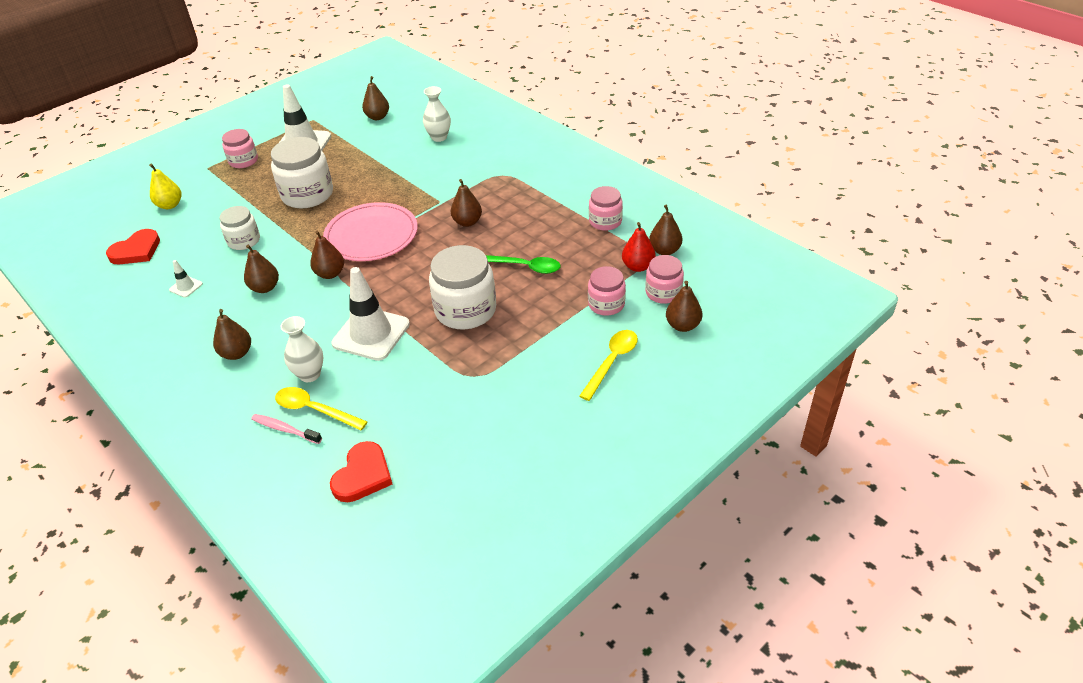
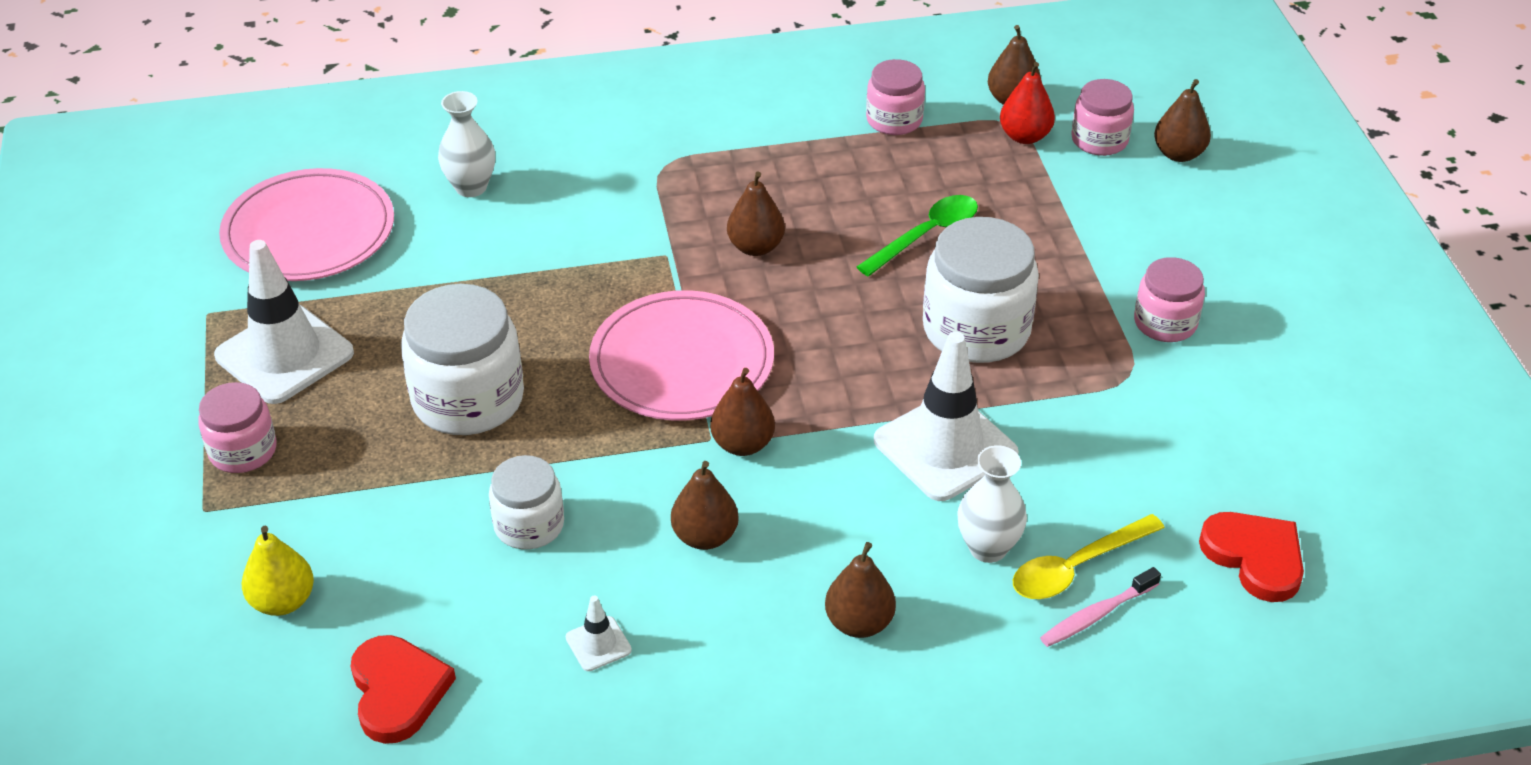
camera: 60 degrees left, 0 degrees up
brown pear [362,76,389,120] -> pink plate [219,168,394,281]
yellow spoon [579,330,638,401] -> none
pink jar [588,266,626,316] -> pink jar moved to [1134,257,1205,342]

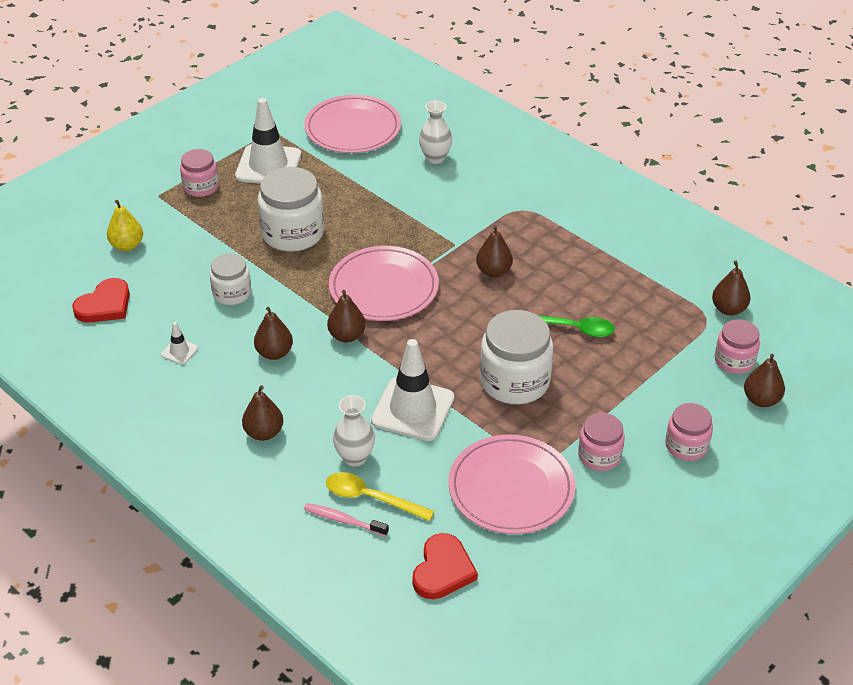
camera: 55 degrees right, 0 degrees up
pink jar [866,59,925,135] -> pink jar moved to [665,403,713,461]
red pear [1000,62,1055,144] -> none
none -> pink plate [448,435,575,534]

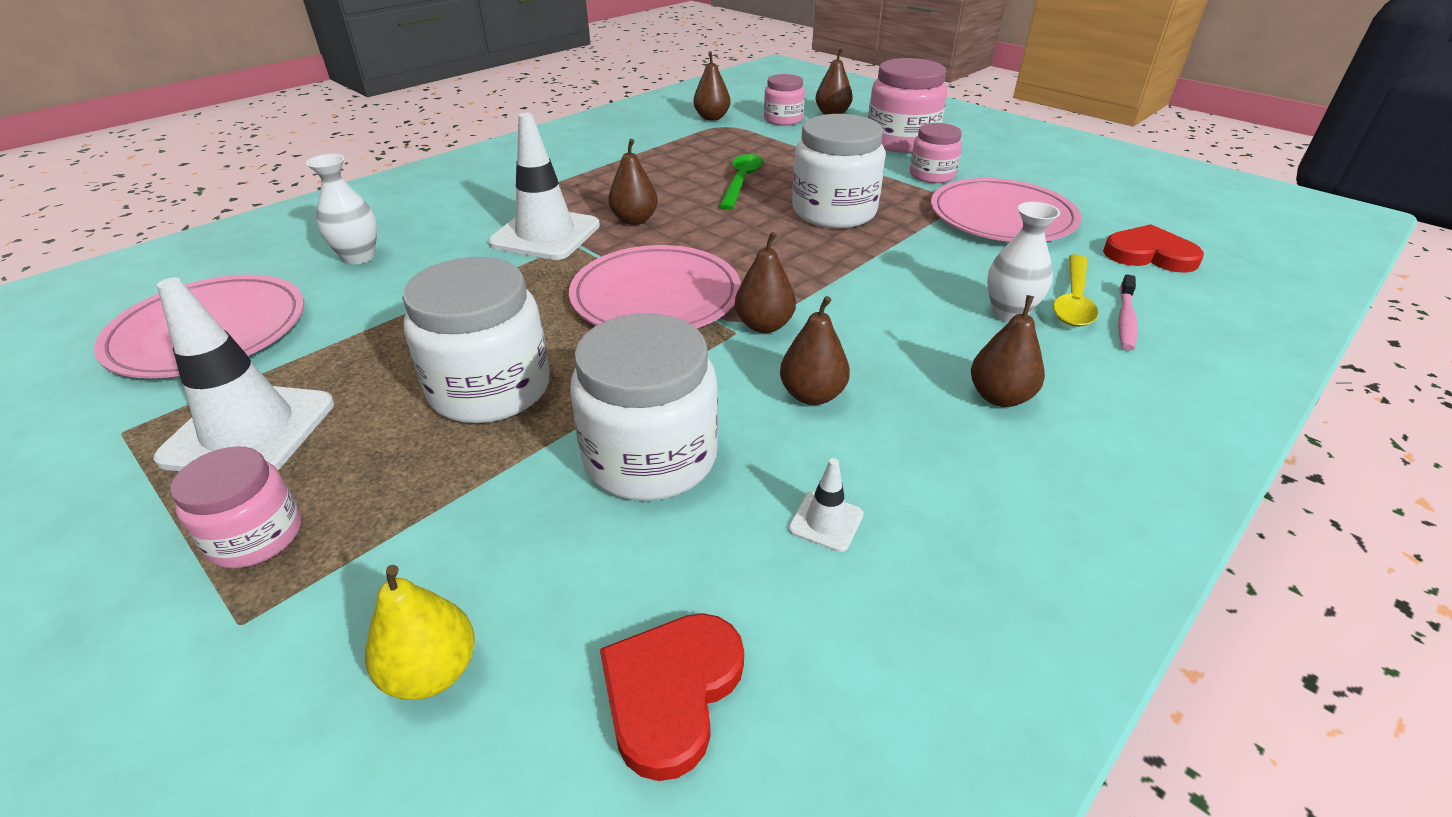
camera: 90 degrees left, 5 degrees down
red heart [72,278,130,323] -> red heart turned 105 degrees counterclockwise [600,613,744,781]
white jar [210,253,251,305] -> white jar [570,313,718,501], size x1.70
white traffic cone [371,339,454,441] -> white traffic cone moved to [488,113,600,260]
pink jar [665,403,713,461] -> pink jar [868,58,947,153], size x1.70

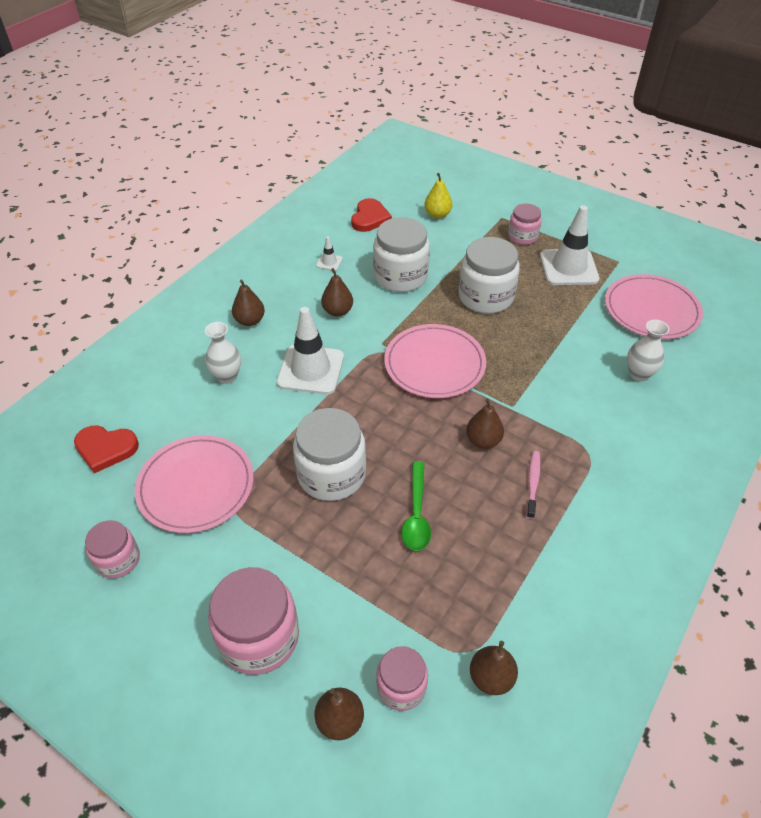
camera: 170 degrees right, 10 degrees up
white traffic cone [488,113,600,260] -> white traffic cone moved to [276,307,344,394]
brown pear [735,232,796,333] -> none
pink jar [910,123,962,183] -> pink jar moved to [85,520,140,578]
yellow spoon [1053,254,1098,327] -> none
pink toothbrush [1118,274,1138,350] -> pink toothbrush moved to [526,451,541,519]

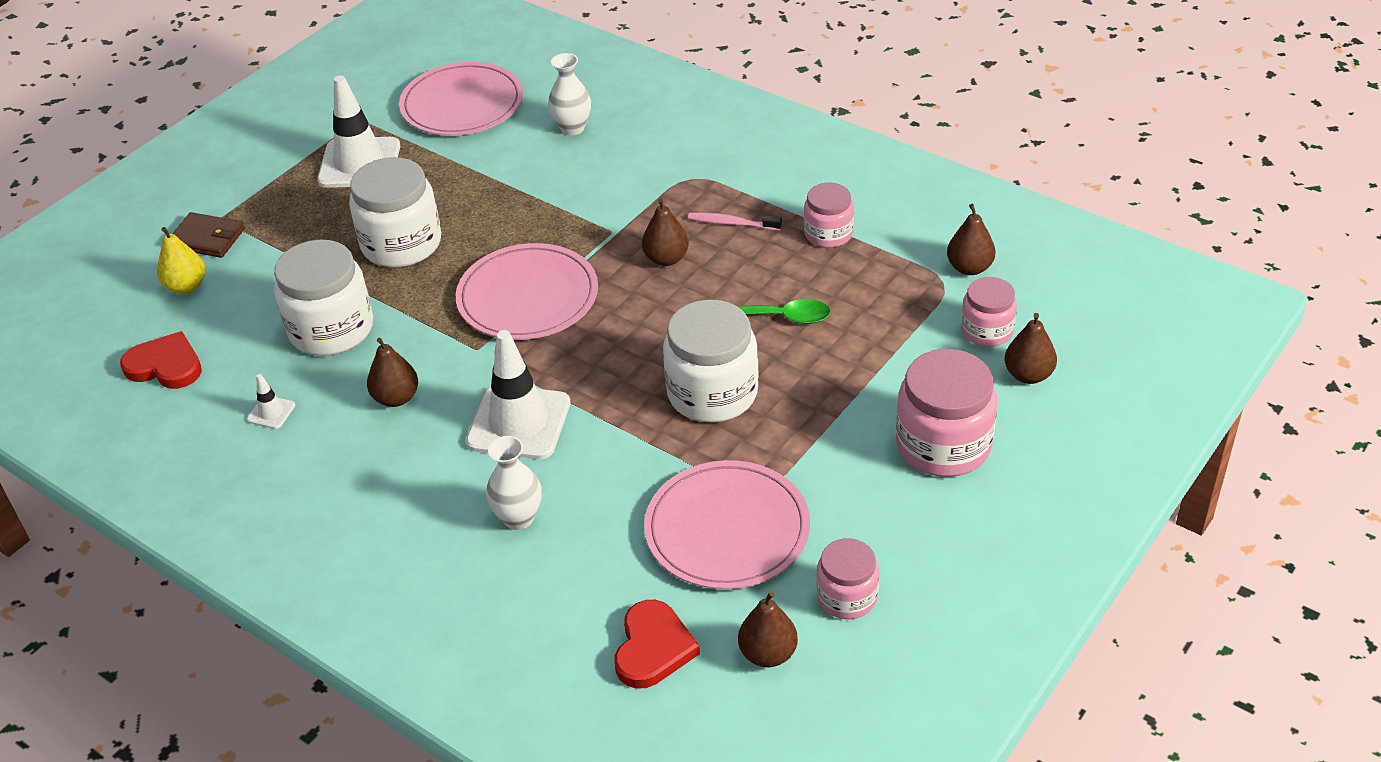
camera: 85 degrees left, 5 degrees down
brown pear [232,280,265,326] -> brown pear moved to [738,591,798,667]
pink jar [508,204,542,245] -> pink jar moved to [804,182,854,248]
none -> brown wallet [172,212,245,258]

